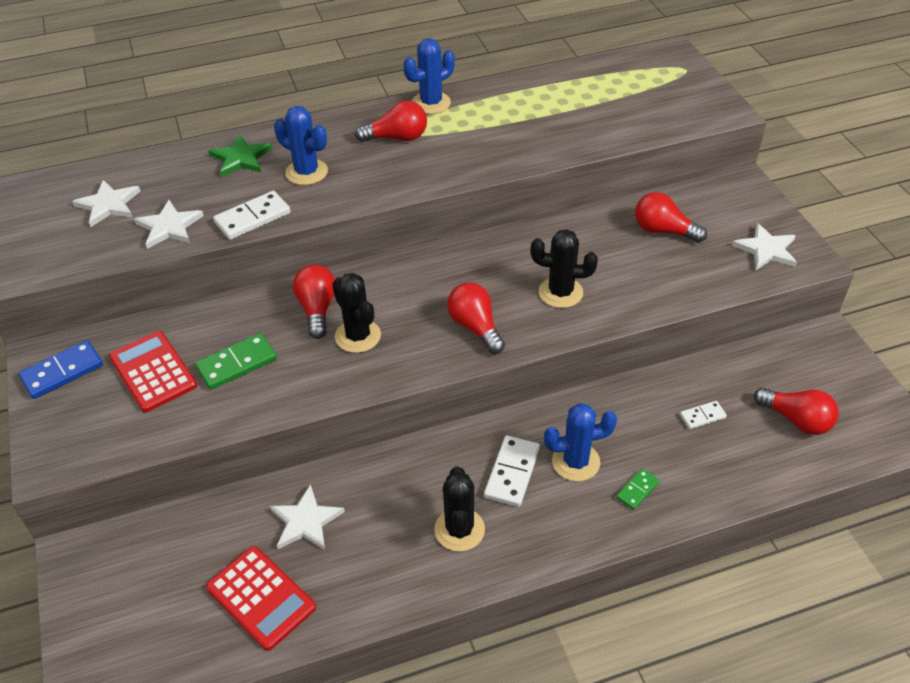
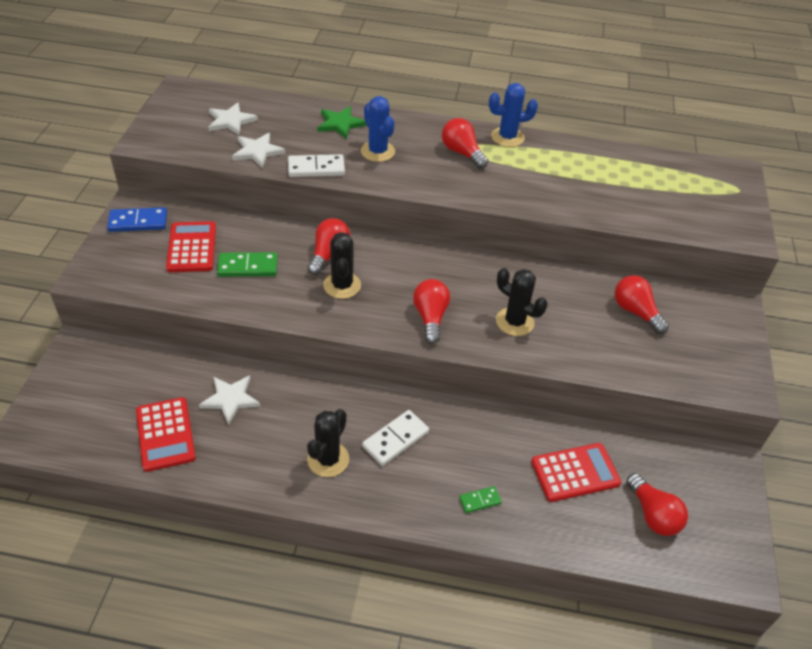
camera: 25 degrees right, 0 degrees up
red light bulb [355,101,427,142] -> red light bulb turned 150 degrees counterclockwise [442,118,488,169]
blue cactus [544,403,617,481] -> none
white domino [680,401,727,429] -> red calculator [531,443,621,502]
white star [732,223,797,270] -> none

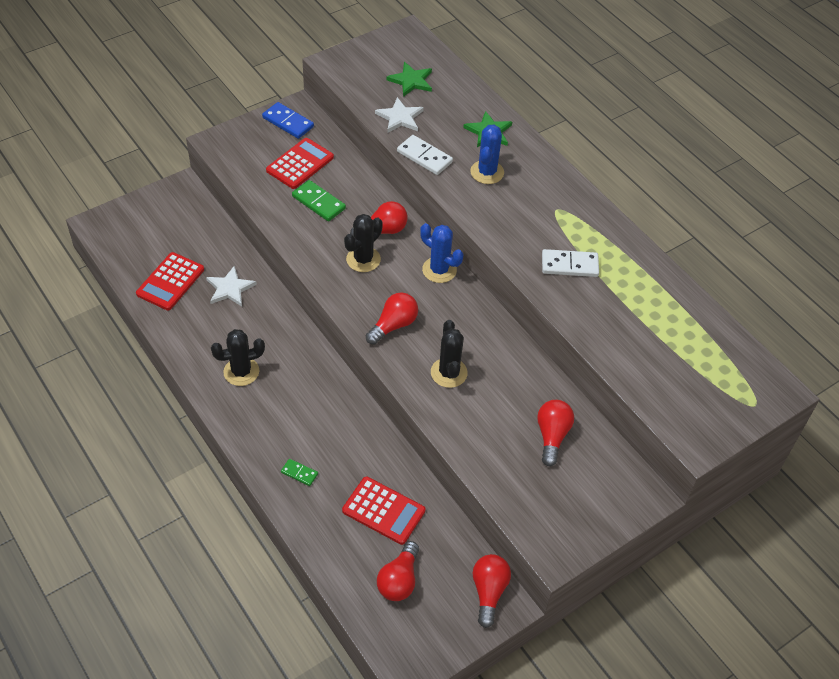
camera: 45 degrees right, 5 degrees up
white star [208,102,258,136] -> green star [386,62,432,97]
white domino [362,410,429,466] -> white domino moved to [542,249,599,277]
red light bulb [442,118,488,169] -> red light bulb moved to [473,554,511,628]
blue cactus [489,83,538,147] -> blue cactus moved to [420,223,463,283]

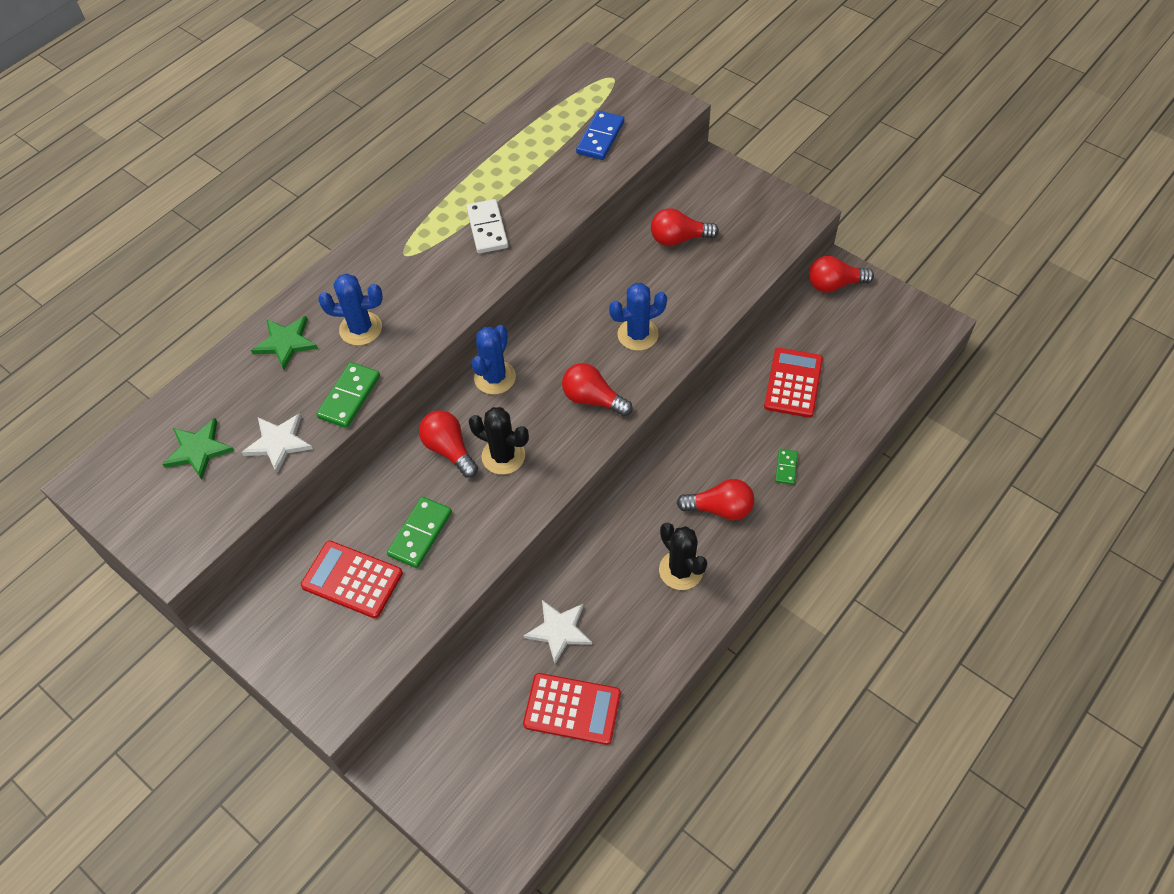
camera: 100 degrees left, 5 degrees up
blue domino [262,102,314,139] -> blue domino moved to [576,111,624,160]
red light bulb [377,541,419,601] -> red light bulb moved to [677,479,754,520]
white domino [397,135,453,175] -> green domino [316,362,380,428]
black cactus [431,320,468,388] -> blue cactus [609,283,667,351]

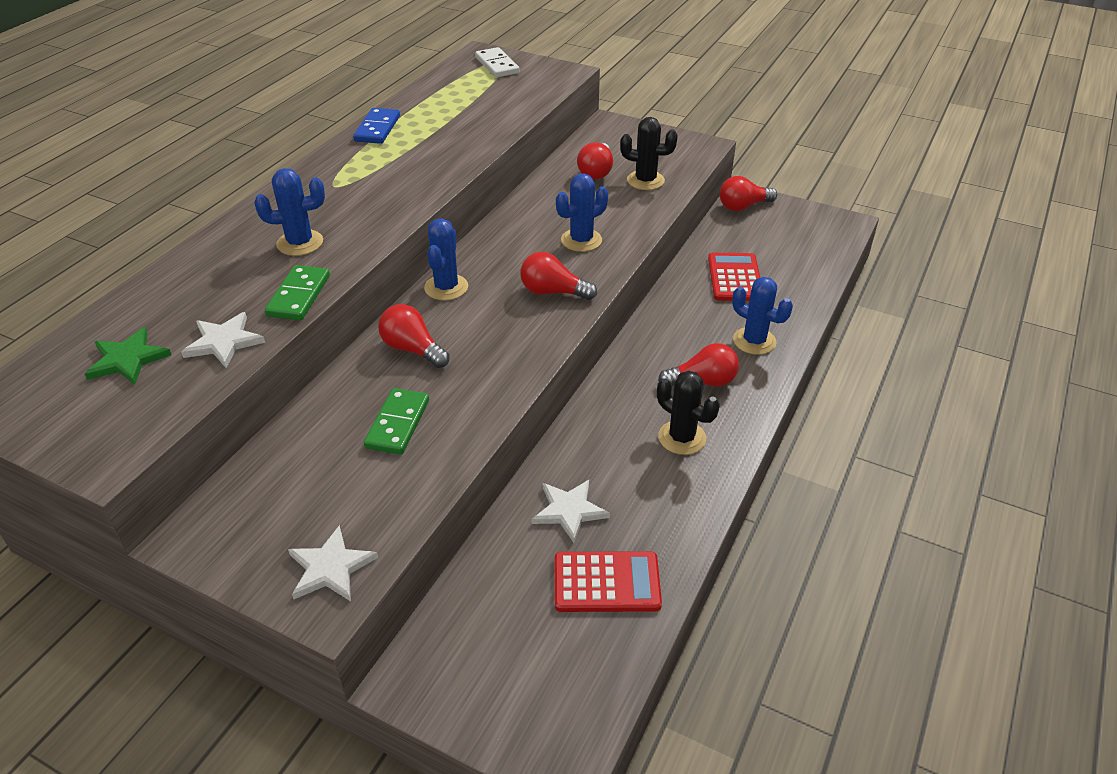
camera: 15 degrees left, 15 degrees down
green star [251,316,318,370] -> none
red calculator [301,541,403,618] -> none
white domino [466,199,508,253] -> white domino moved to [475,47,520,78]
black cactus [469,407,529,475] -> black cactus moved to [620,117,678,190]
blue domino [576,111,624,160] -> blue domino moved to [353,108,400,144]
red light bulb [651,208,719,246] -> red light bulb turned 60 degrees counterclockwise [577,143,613,180]
green domino [775,449,798,485] -> blue cactus [732,277,793,355]
none -> white star [288,525,378,601]

